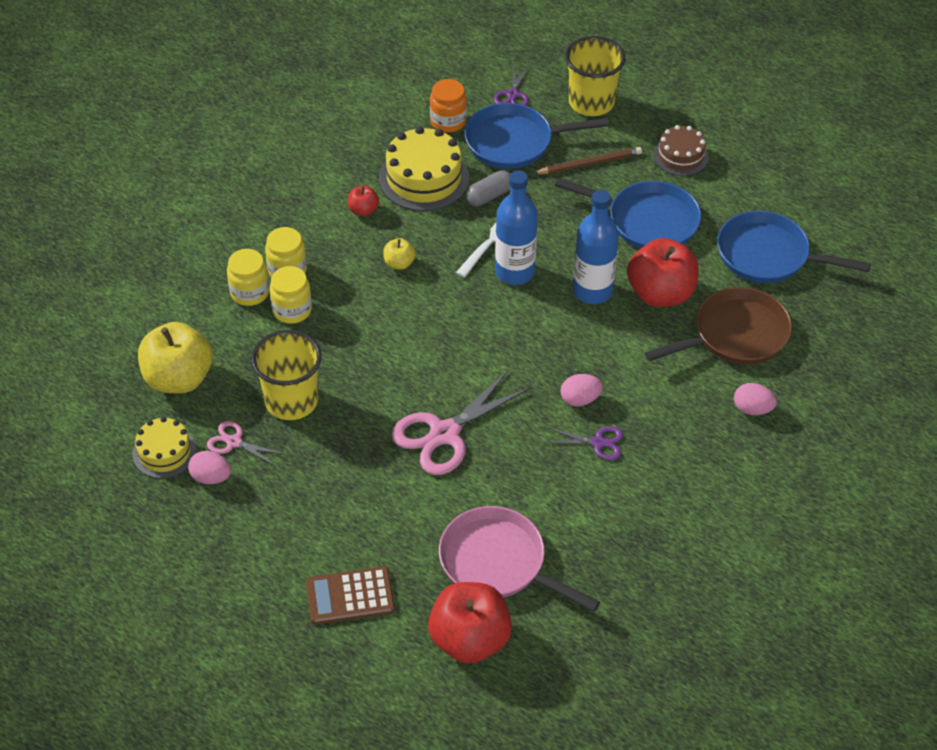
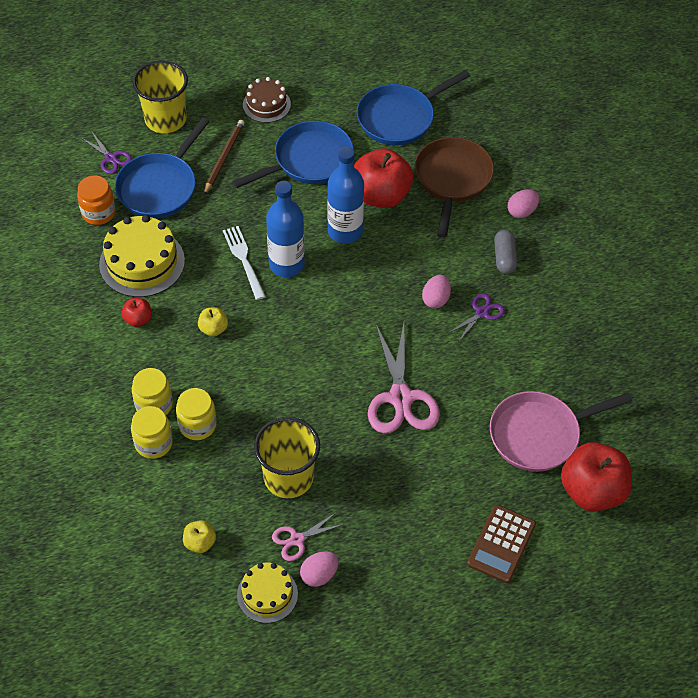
camera: 55 degrees left, 5 degrees up
yellow apple [138,322,213,394] -> yellow apple [183,520,216,553], size x0.46
grey capsule [465,170,510,206] -> grey capsule moved to [494,229,517,274]

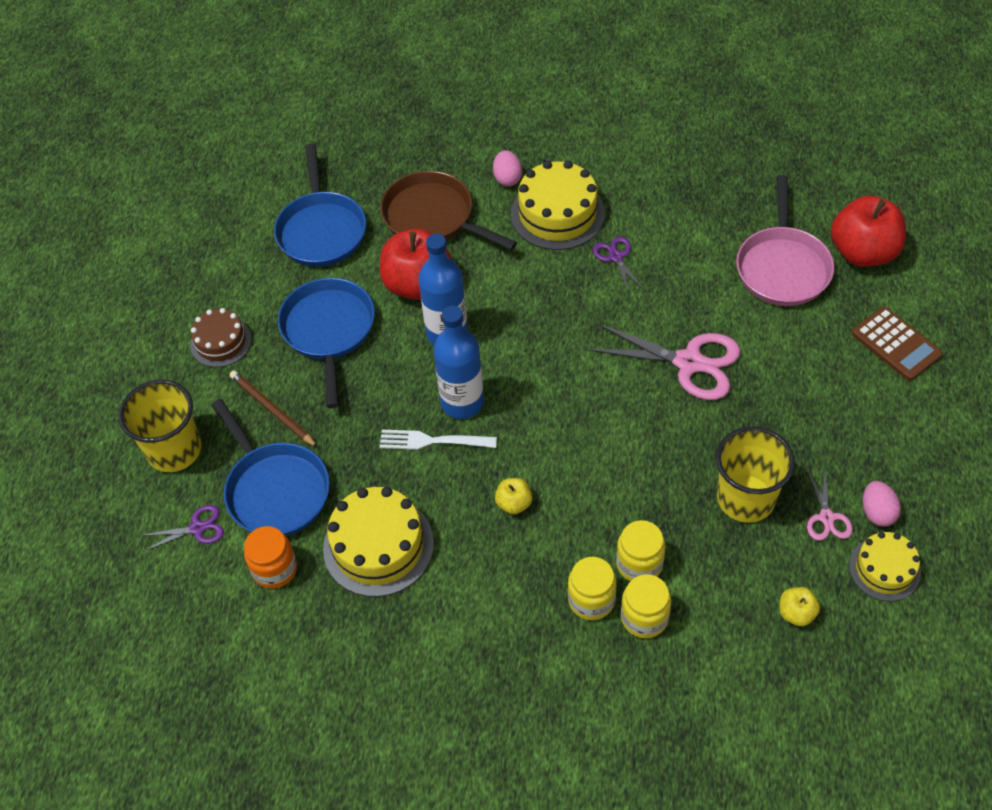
camera: 60 degrees left, 0 degrees up
red apple [122,298,152,327] -> none
pink egg [422,275,451,308] -> none
grey capsule [494,229,517,274] -> yellow cake [511,161,605,250]

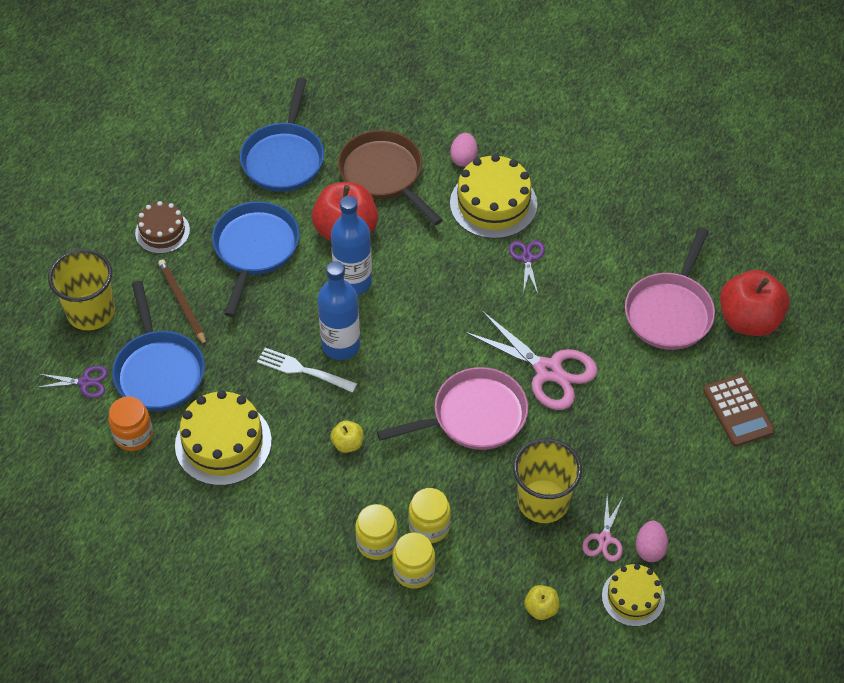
camera: 15 degrees right, 0 degrees up
none -> pink pan [377,367,528,450]

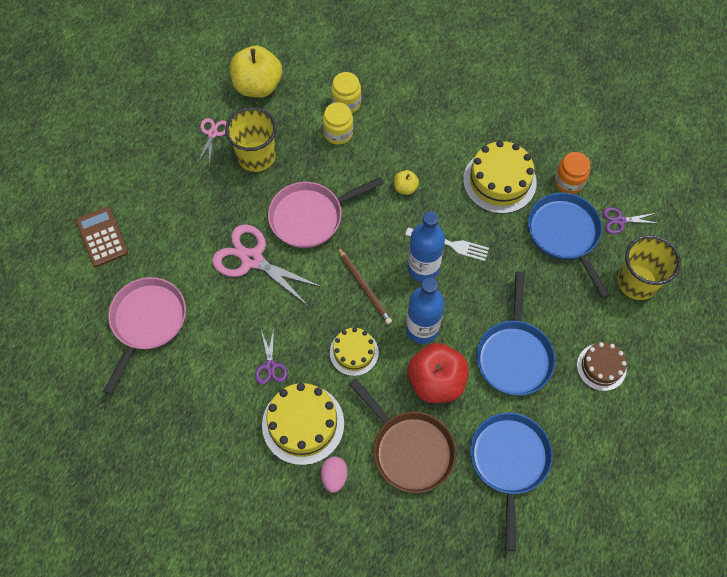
camera: 175 degrees right, 10 degrees up
brown pencil [158,259,206,346] -> brown pencil moved to [337,247,392,324]
yellow jar [355,504,398,560] -> none
yellow apple [524,585,560,620] -> yellow apple [230,46,282,98], size x2.16
yellow cake [602,564,665,627] -> yellow cake moved to [330,327,379,376]
pink egg [636,521,668,562] -> none
red apple [720,270,790,336] -> none

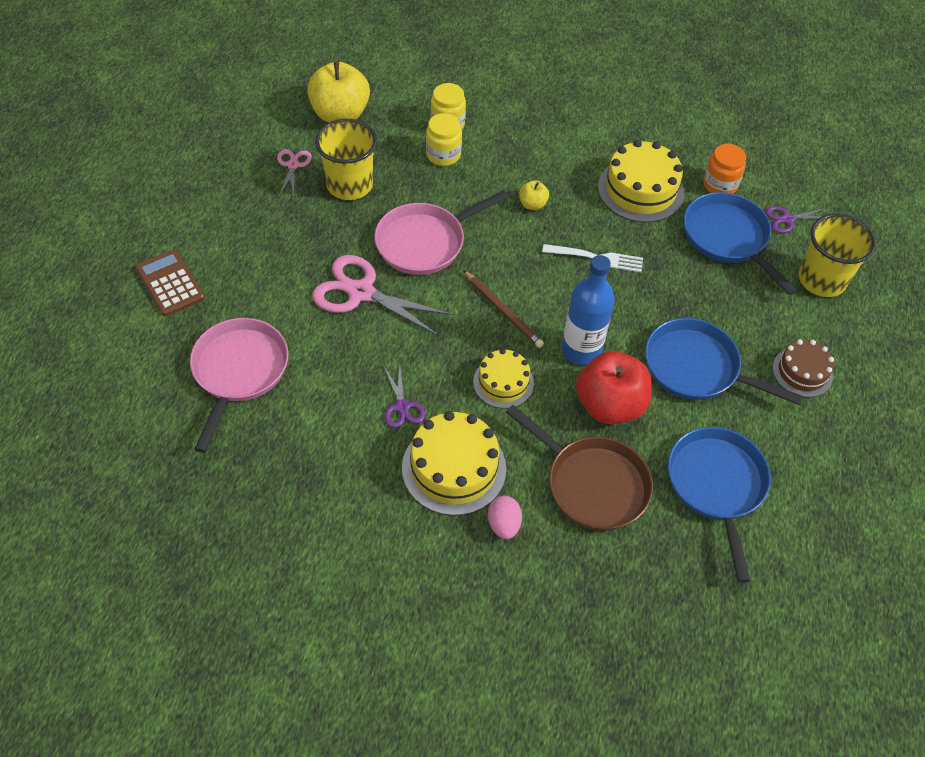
camera: 10 degrees left, 10 degrees down
blue bottle [408,211,445,282] -> none
blue pan [476,272,556,395] -> blue pan turned 120 degrees clockwise [645,318,803,405]

